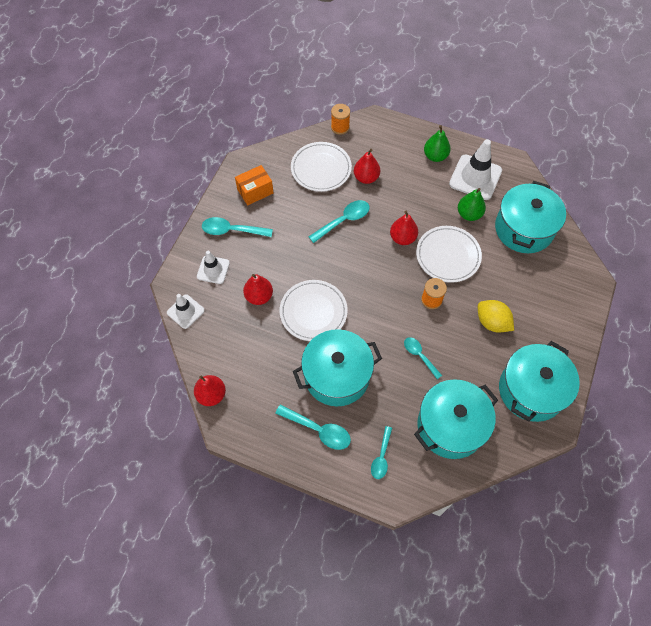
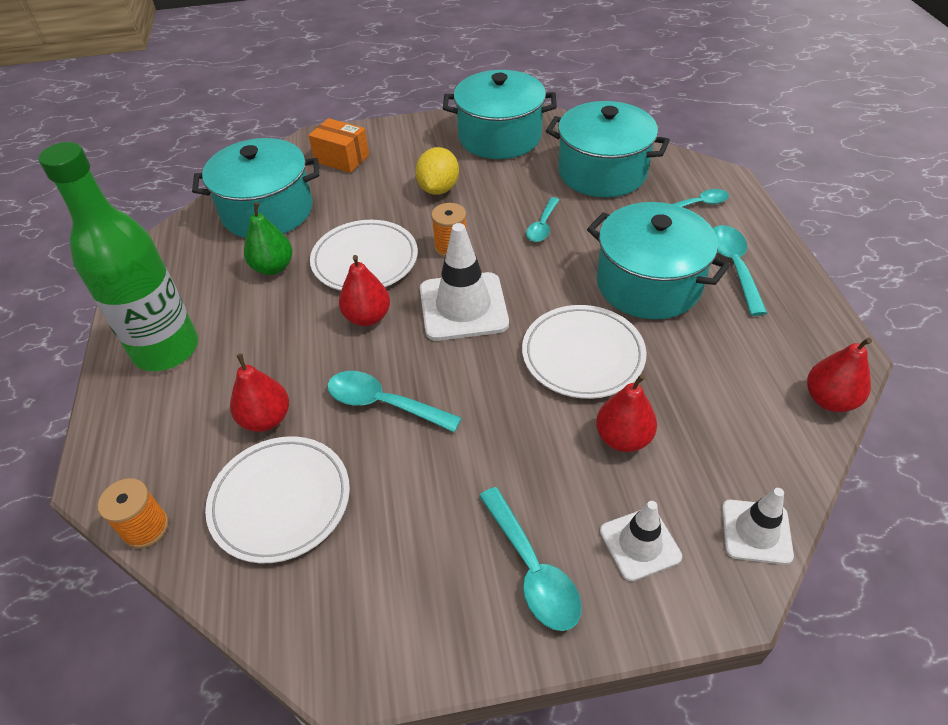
camera: 120 degrees left, 15 degrees down
orange box [235,165,273,205] -> orange box moved to [309,118,369,173]
green pear [424,125,451,162] -> green bottle [39,142,198,371]
white traffic cone [449,139,502,200] -> white traffic cone moved to [420,223,509,341]

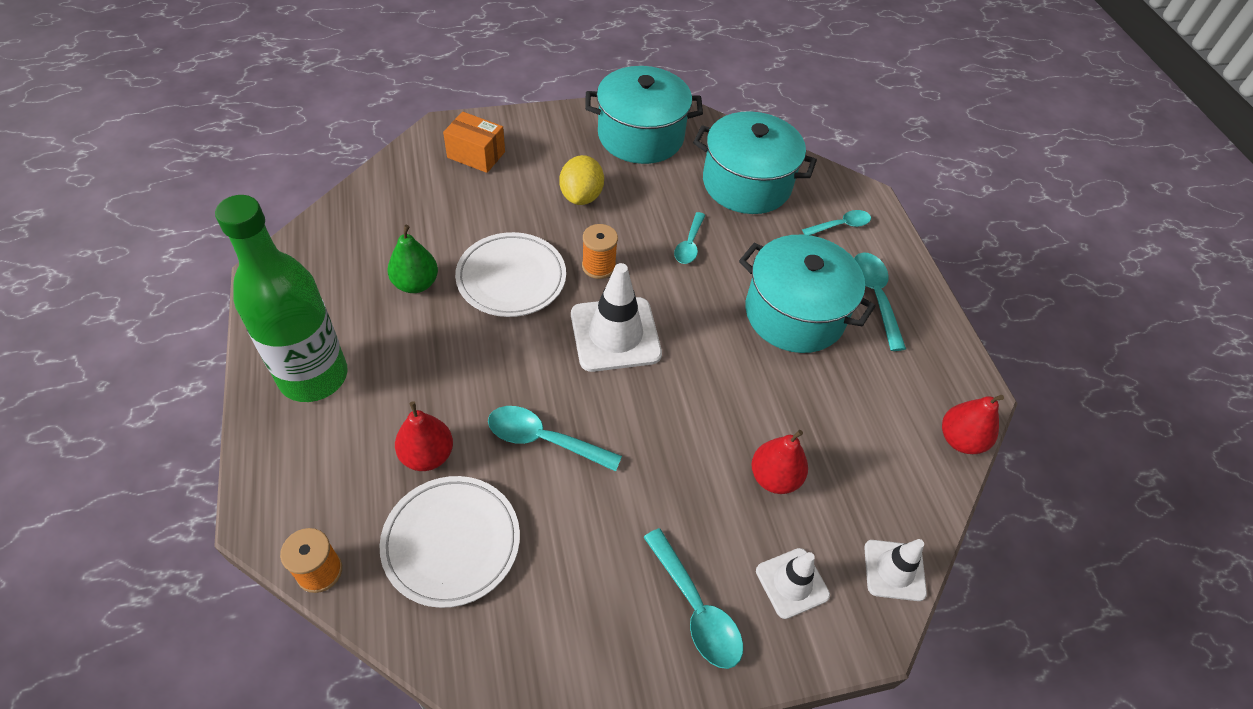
camera: 10 degrees left, 5 degrees up
turquoise pot [192,138,319,238] -> none
red pear [339,255,390,326] -> none
white plate [522,305,646,399] -> none

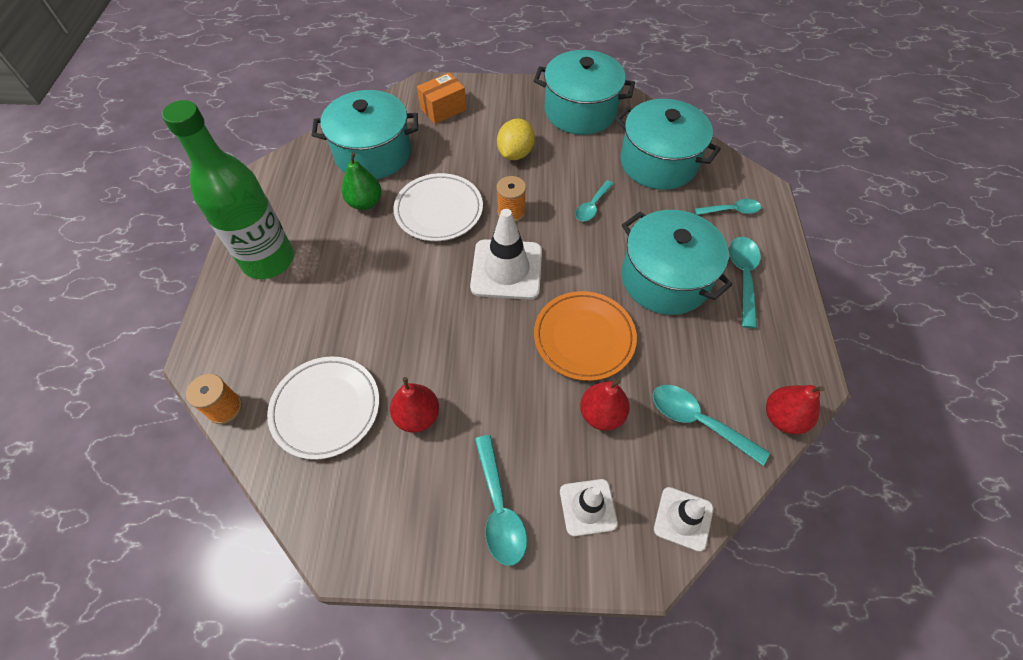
camera: 20 degrees right, 5 degrees up
red pear [395,401,453,471] -> red pear moved to [390,377,439,432]
orange box [443,112,505,173] -> orange box turned 75 degrees counterclockwise [417,73,467,124]
turquoise spoon [488,406,622,472] -> turquoise spoon moved to [653,385,770,466]
none -> turquoise pot [311,90,418,179]
none -> orange plate [534,291,637,381]

